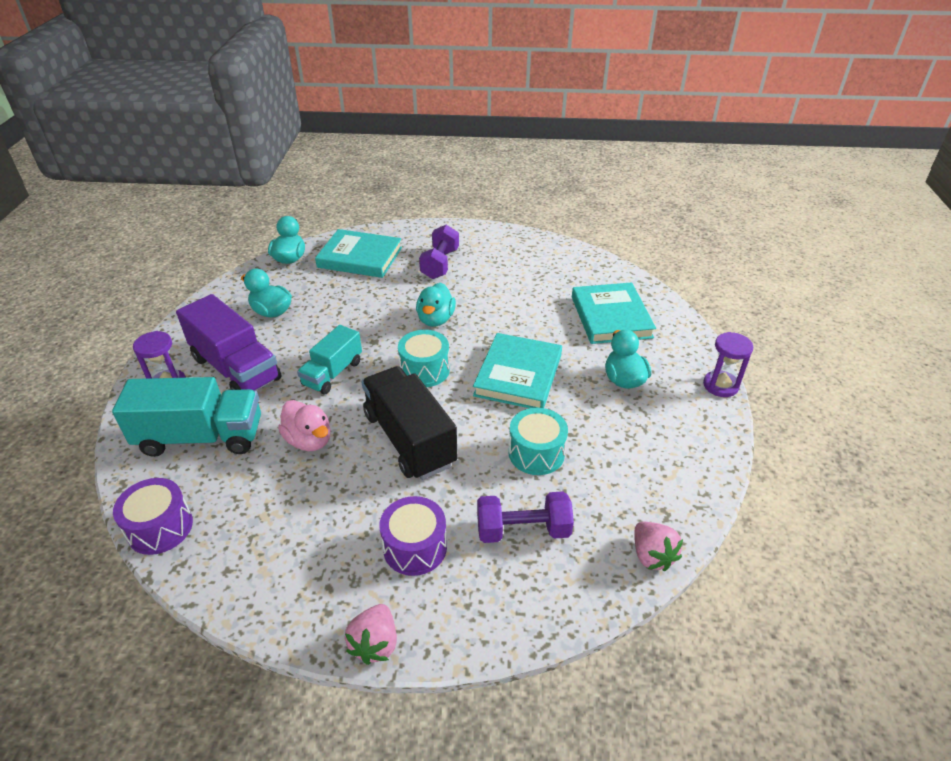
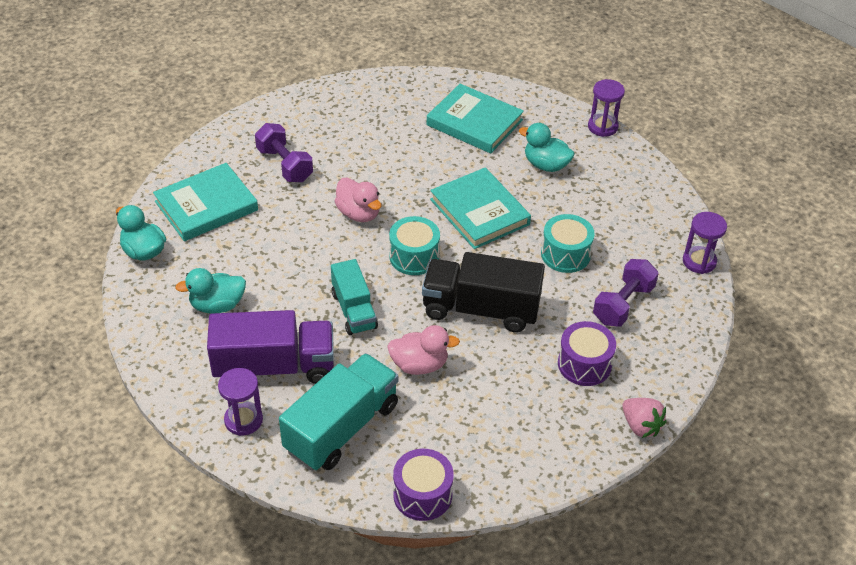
camera: 50 degrees left, 5 degrees up
turquoise duck [416,283,456,327] -> pink duck [334,178,381,222]
pink strawberry [634,522,683,571] -> purple hourglass [683,212,727,274]

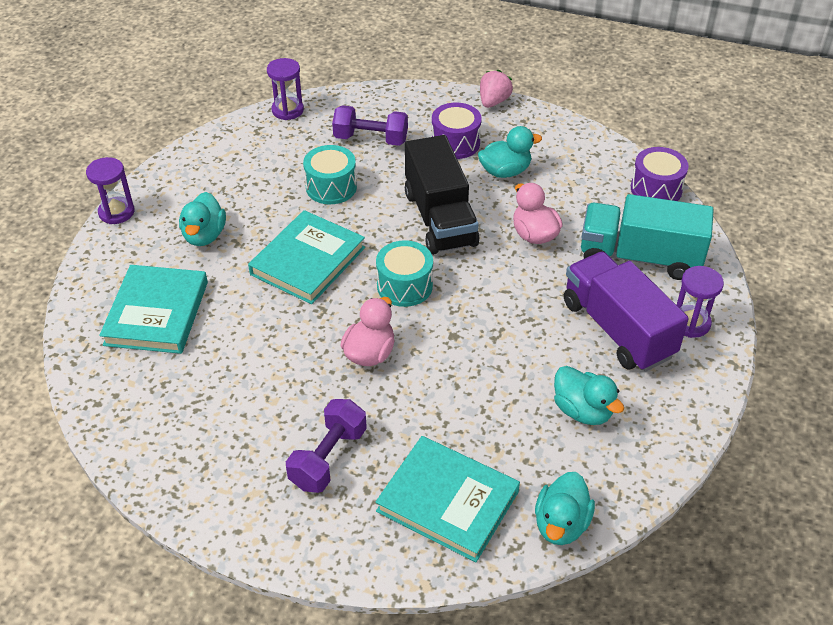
camera: 115 degrees left, 0 degrees up
turquoise truck [331,259,378,335] -> none
none -> turquoise duck [478,126,542,178]

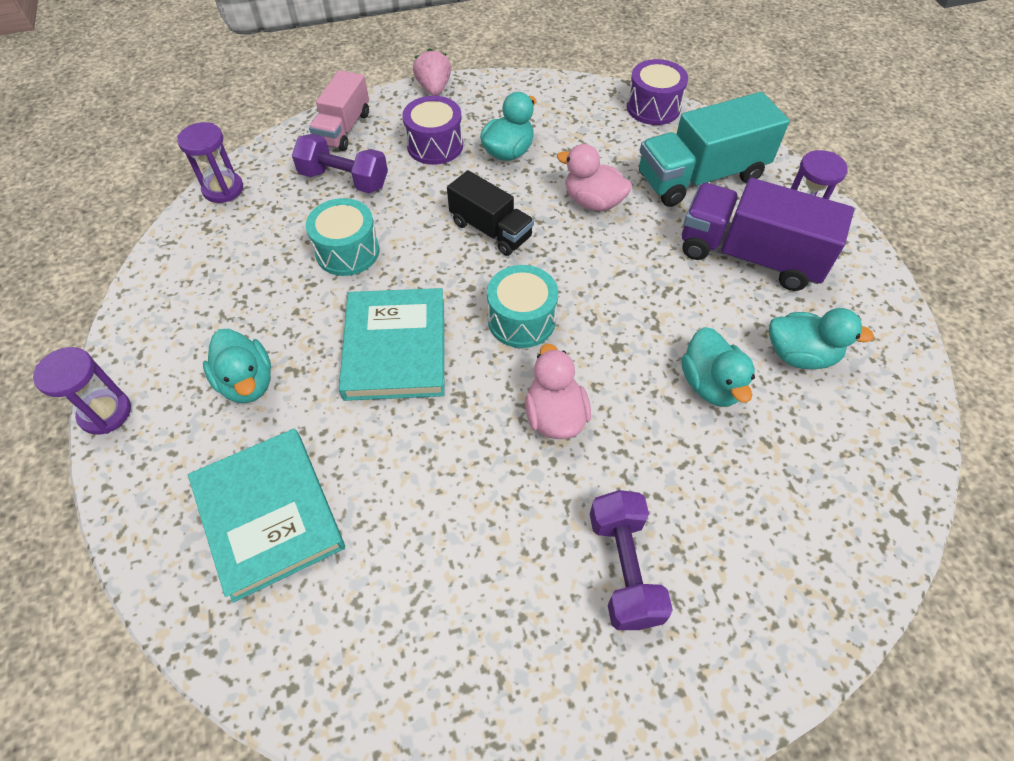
camera: 35 degrees left, 10 degrees up
purple dumbbell [332,105,408,146] -> purple dumbbell turned 45 degrees clockwise [292,134,388,193]
turquoise book [376,436,520,562] -> none
black truck [405,135,479,255] -> black truck [447,170,534,256], size x0.62
turquoise duck [535,472,595,545] -> turquoise duck moved to [681,327,755,407]
none -> pink truck [309,70,369,151]

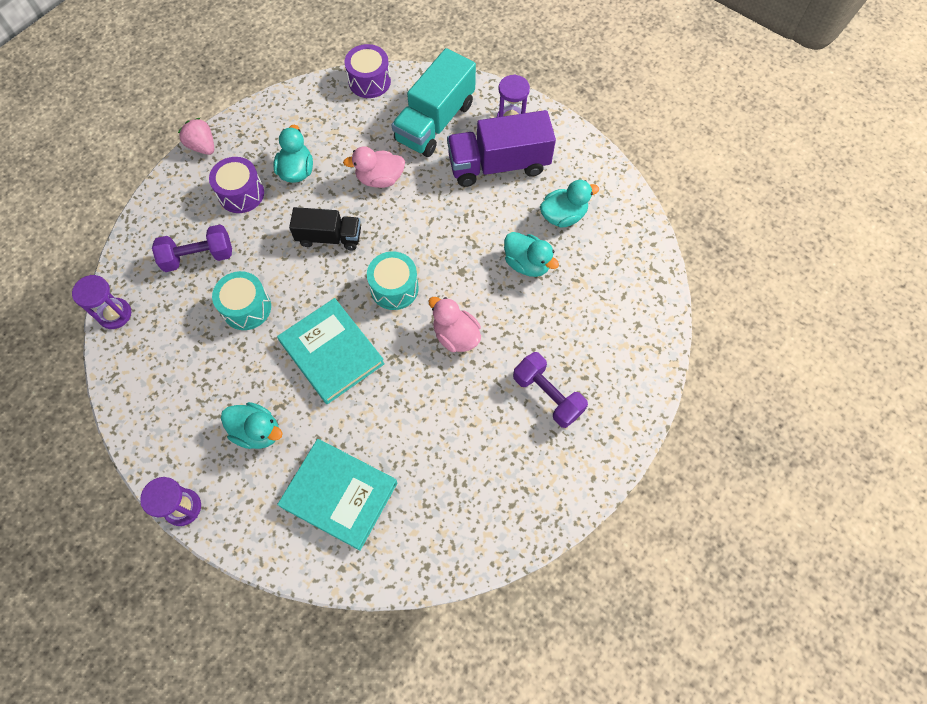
camera: 35 degrees left, 10 degrees up
pink truck [309,70,369,151] -> none

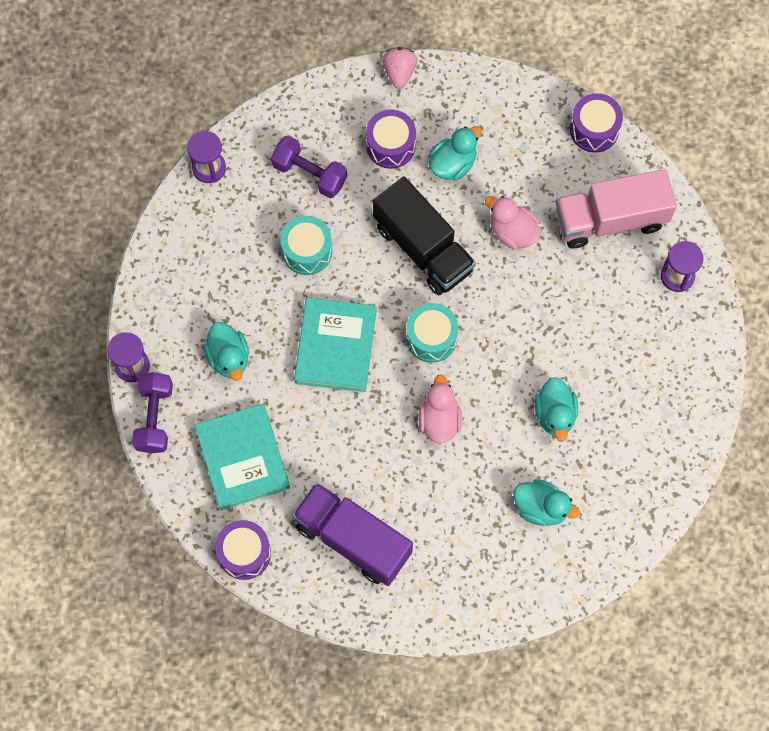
camera: 45 degrees right, 5 degrees up
black truck [289,207,361,250] -> black truck [373,176,476,295], size x1.60
turquoise truck [392,48,476,157] -> pink truck [556,169,677,249]
purple truck [447,110,556,187] -> purple truck moved to [293,483,413,586]
purple dumbbell [513,352,588,428] -> purple dumbbell moved to [132,372,173,453]
turquoise duck [540,180,599,228] -> turquoise duck moved to [513,479,580,526]
none -> purple drum [215,520,271,580]

